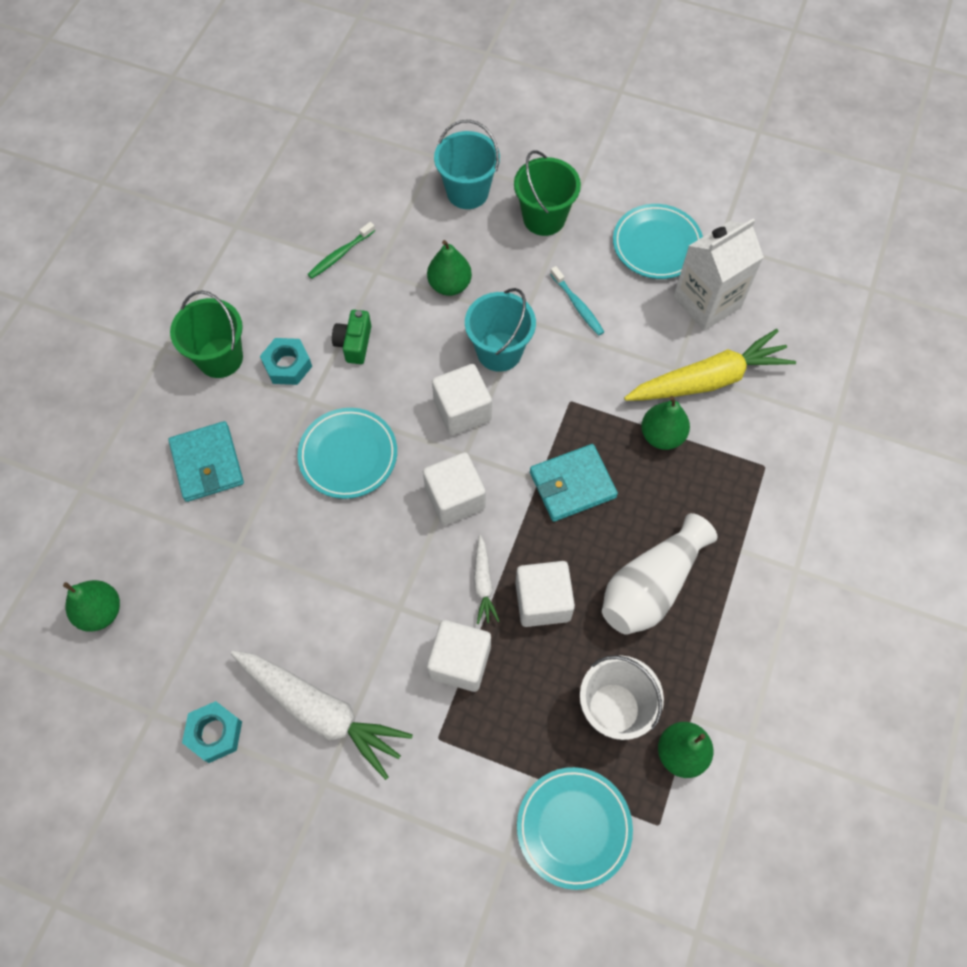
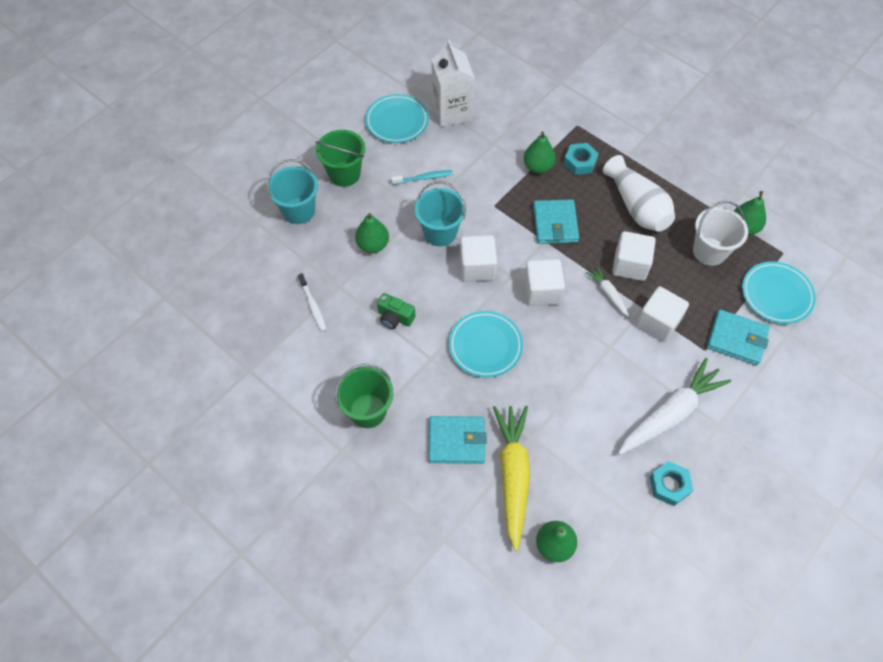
camera: 70 degrees left, 5 degrees down
turquoise nut [260,338,312,385] -> turquoise nut moved to [564,143,599,175]
green toothbrush [307,222,375,279] -> white toothbrush [298,273,326,331]
white carrot [474,535,500,624] -> white carrot turned 135 degrees counterclockwise [586,266,629,316]
yellow carrot [624,329,796,401] -> yellow carrot moved to [493,406,530,551]
none -> turquoise wallet [707,309,770,366]

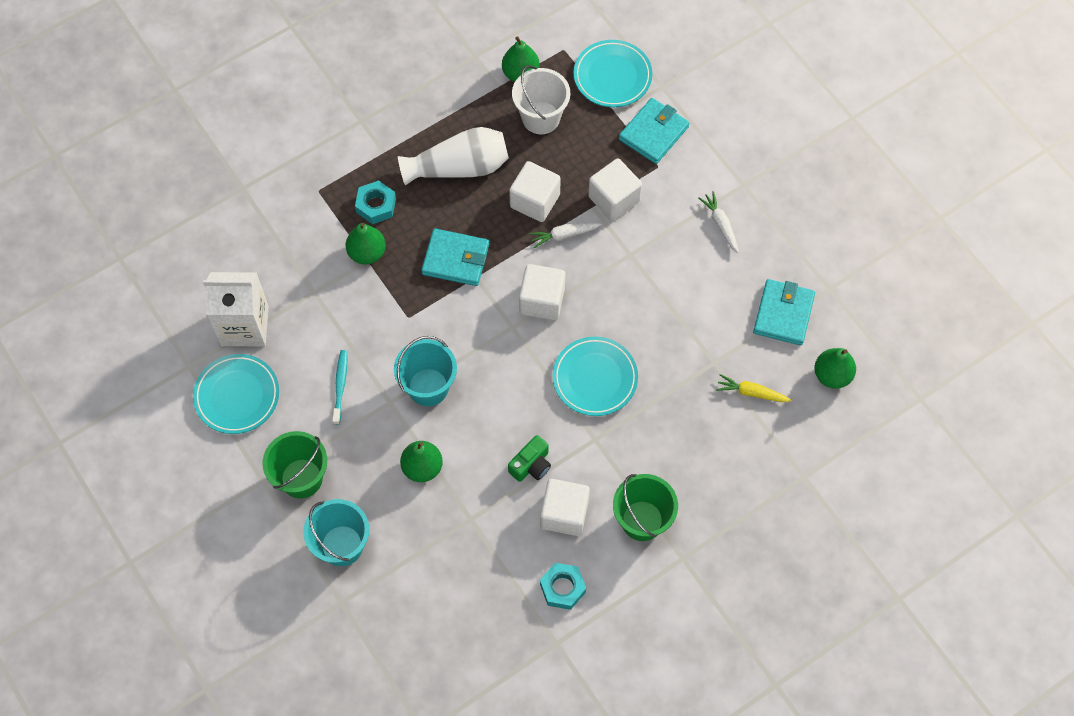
camera: 75 degrees left, 5 degrees up
white toothbrush [298,273,326,331] -> none
turquoise wallet [429,416,487,464] -> turquoise wallet moved to [753,279,815,345]
white cube [460,235,497,282] -> white cube moved to [540,479,590,536]
yellow carrot [493,406,530,551] -> yellow carrot [716,374,792,402], size x0.48
white carrot [618,358,731,455] -> white carrot [698,191,739,253], size x0.48
turquoise nut [650,461,693,506] -> turquoise nut moved to [540,563,586,610]

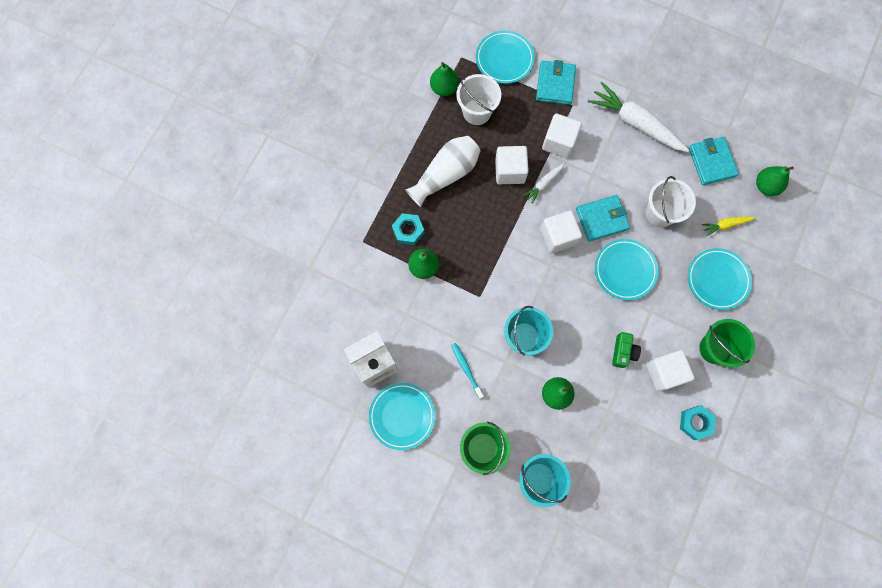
camera: 30 degrees left, 10 degrees up
turquoise wallet [421,228,489,286] -> turquoise wallet moved to [576,195,630,242]
white carrot [698,191,739,253] -> white carrot [588,82,689,152], size x2.08
none -> white bucket [646,176,696,227]
none -> turquoise plate [688,248,752,310]

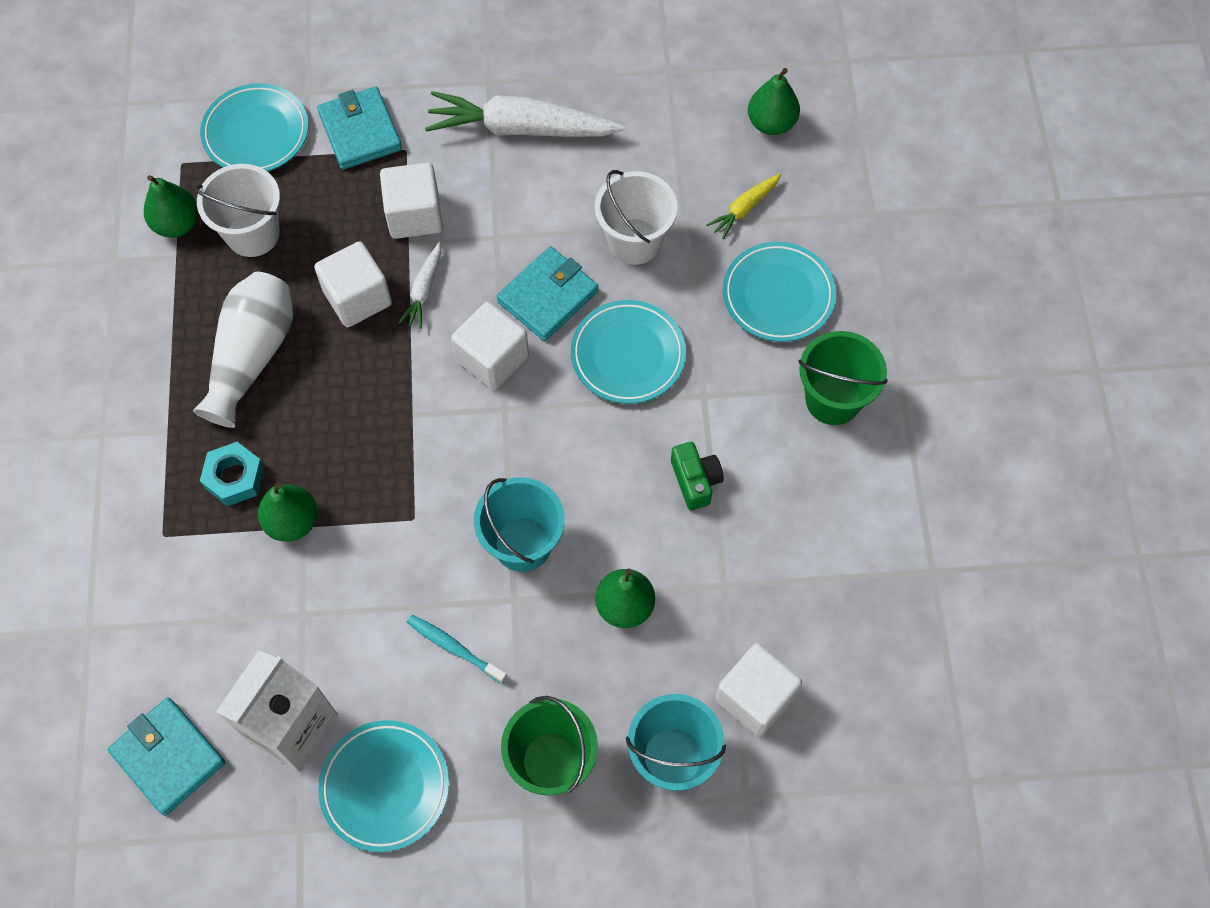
camera: 30 degrees left, 10 degrees down
white cube [646,350,695,391] -> white cube moved to [715,643,802,736]
turquoise nut [680,405,716,440] -> none
turquoise wallet [689,137,739,185] -> turquoise wallet moved to [108,698,225,816]

